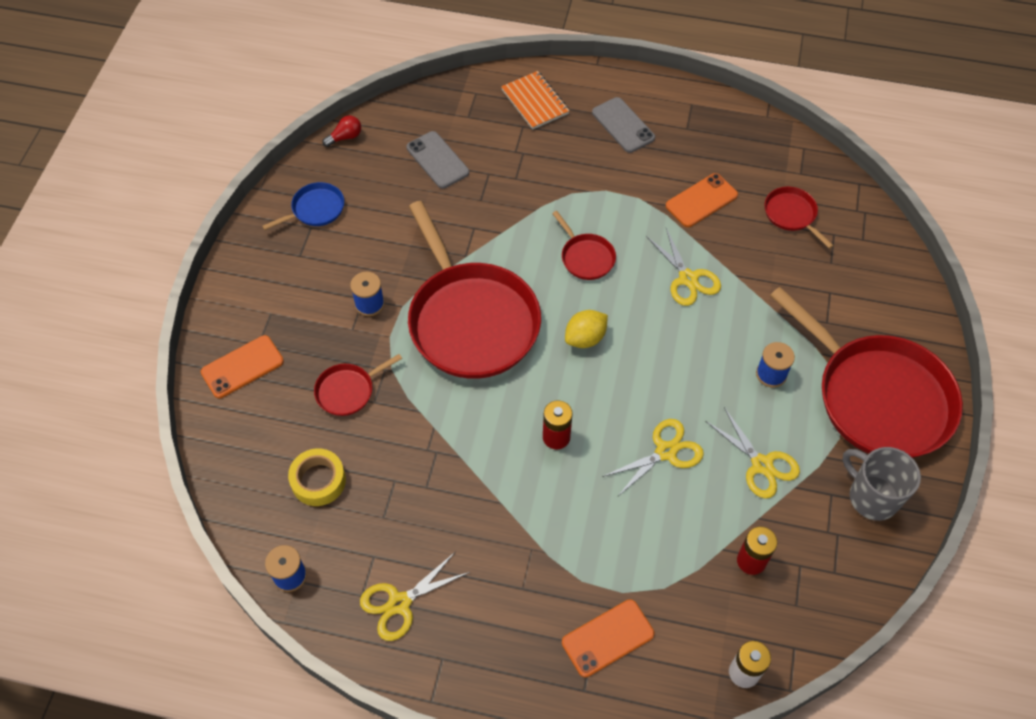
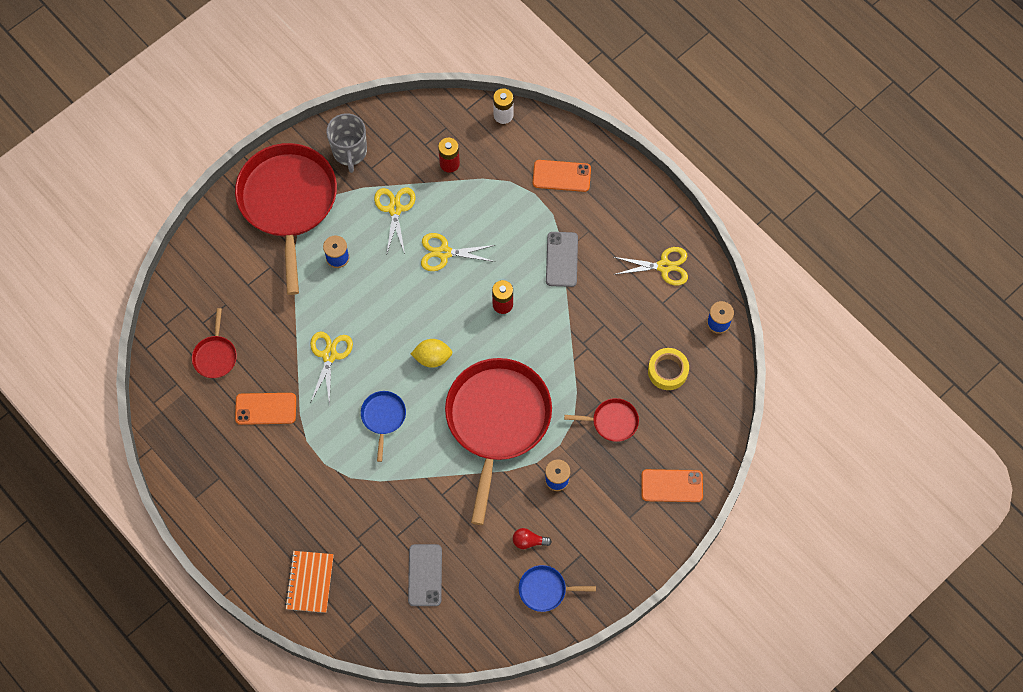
camera: 145 degrees left, 10 degrees up
red light bulb [322,115,361,147] -> red light bulb moved to [513,528,552,549]
red pan [552,211,616,280] -> blue pan [361,391,406,462]
grey phone [592,97,655,153] -> grey phone moved to [546,232,578,287]

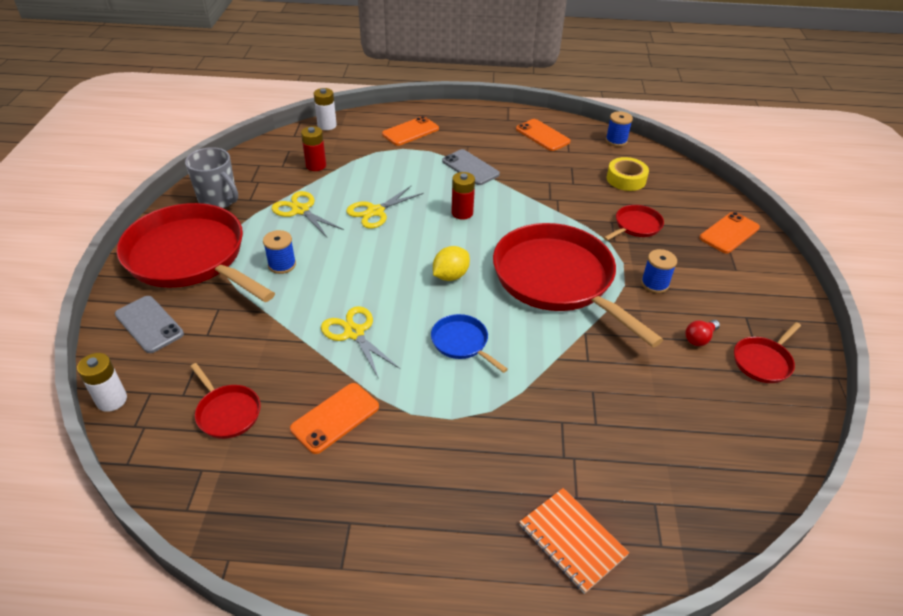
camera: 45 degrees left, 25 degrees down
grey phone [408,544,442,606] -> grey phone moved to [115,296,184,353]
blue pan [519,565,596,612] -> red pan [734,322,801,383]
yellow scissors [613,247,688,285] -> orange phone [516,119,571,151]
none -> white battery [77,353,127,412]

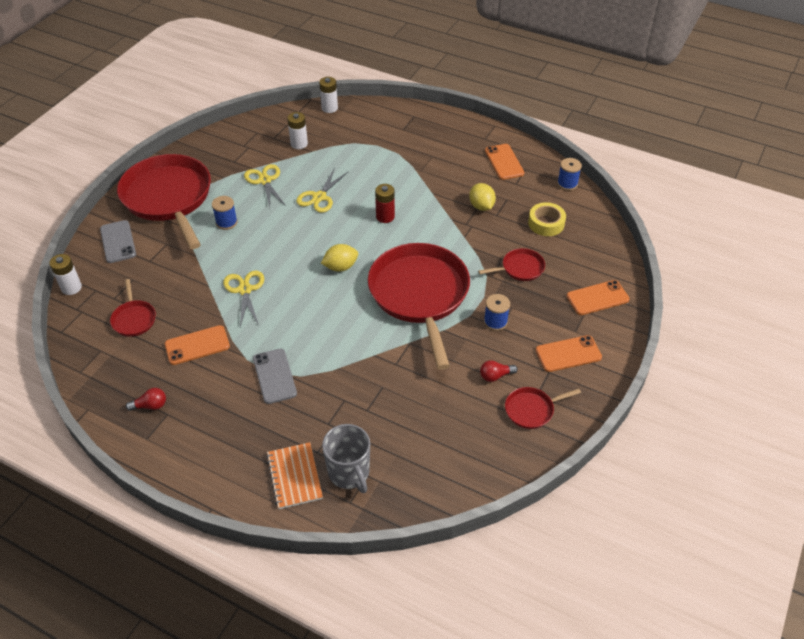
camera: 25 degrees right, 5 degrees up
grey mug [185,147,238,208] -> grey mug moved to [322,424,370,493]
red battery [301,126,326,171] -> white battery [287,112,308,149]
yellow scissors [346,186,424,229] -> yellow scissors turned 45 degrees counterclockwise [296,168,349,213]
orange phone [382,116,439,146] -> orange phone moved to [535,335,602,372]
blue pan [431,314,508,373] -> none
grey phone [442,149,500,185] -> grey phone moved to [253,349,297,404]
none -> red light bulb [126,388,166,411]
none -> yellow lemon [469,183,496,211]

